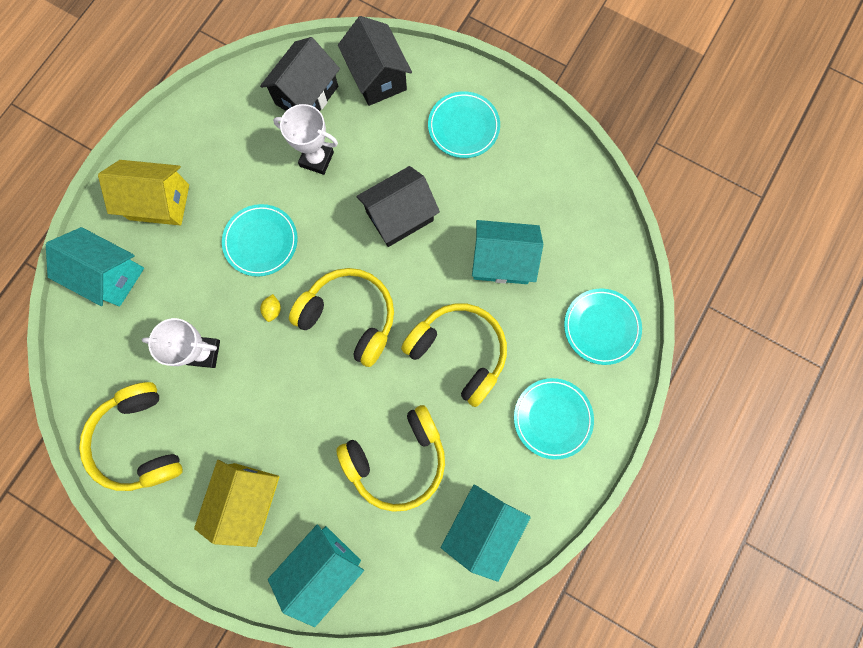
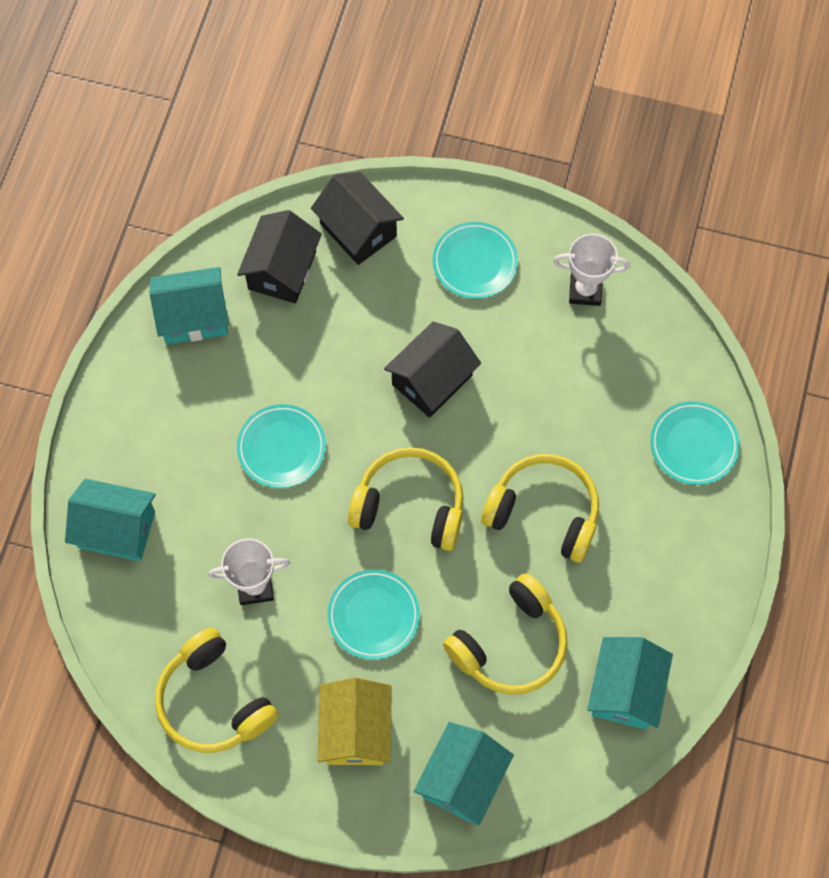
camera: 15 degrees left, 10 degrees down
yellow house [98,160,189,225] -> none
yellow lemon [260,294,281,322] -> none
white trophy [273,104,338,175] -> white trophy moved to [553,234,630,306]
turquoise house [472,220,543,284] -> turquoise house moved to [149,267,229,344]
turquoise plate [514,378,594,459] -> turquoise plate moved to [327,569,420,660]

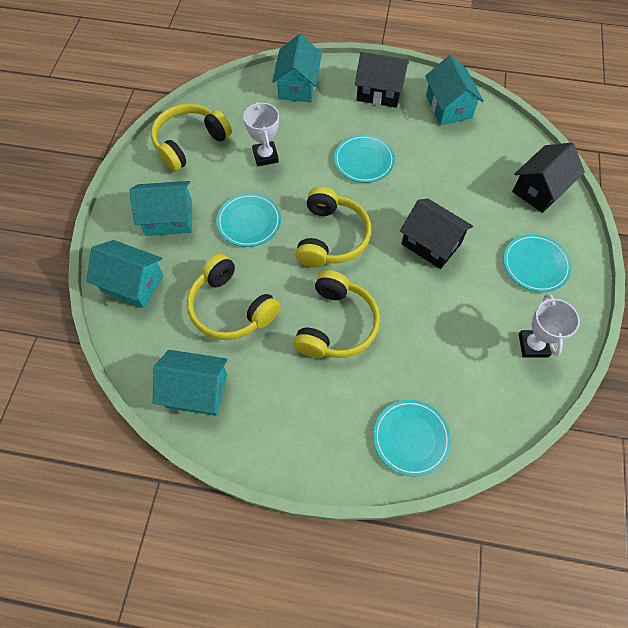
camera: 85 degrees right, 5 degrees down
black house [237,210,322,303] -> black house moved to [355,52,409,108]
yellow house [318,677,392,765] -> turquoise house [129,181,192,236]

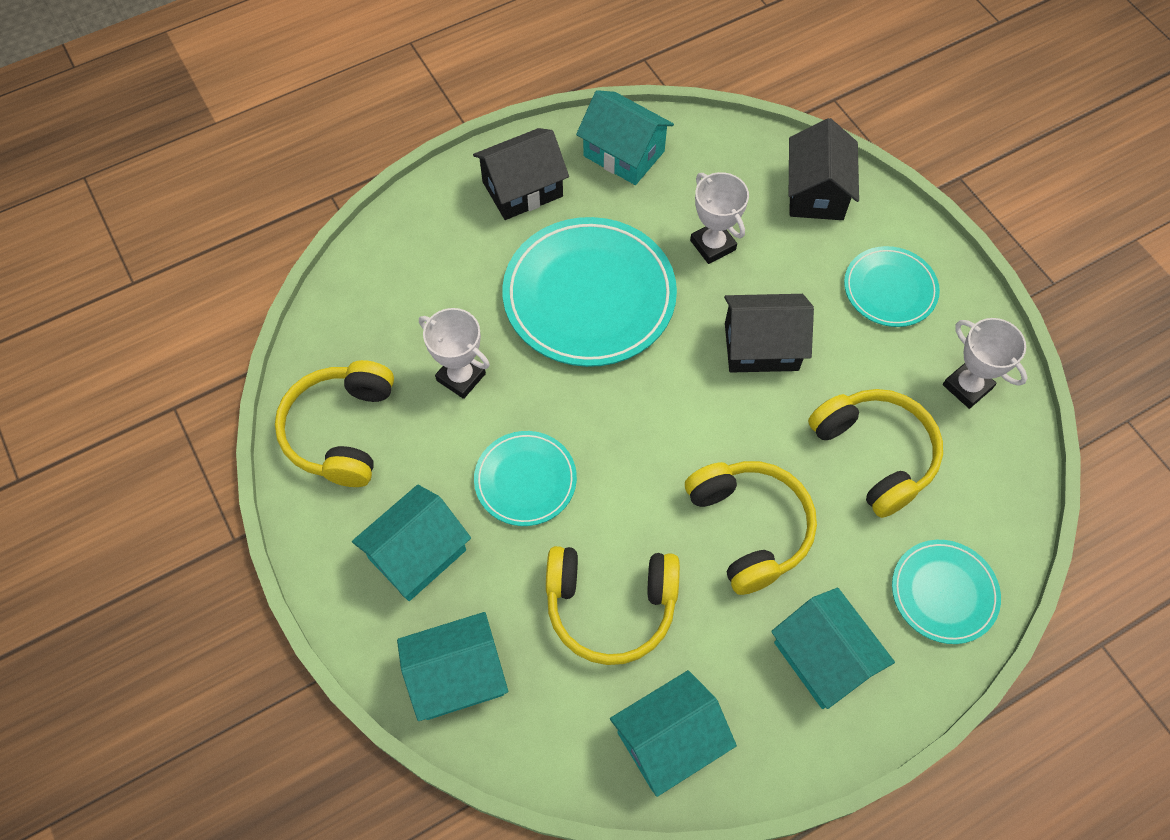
camera: 40 degrees left, 0 degrees up
turquoise house [272,34,322,102] -> turquoise house moved to [771,588,895,709]
yellow headphones [296,187,371,268] -> yellow headphones moved to [808,389,943,518]
turquoise plate [334,135,395,183] -> turquoise plate [502,217,677,367], size x1.83
none -> white trophy [690,172,749,264]

